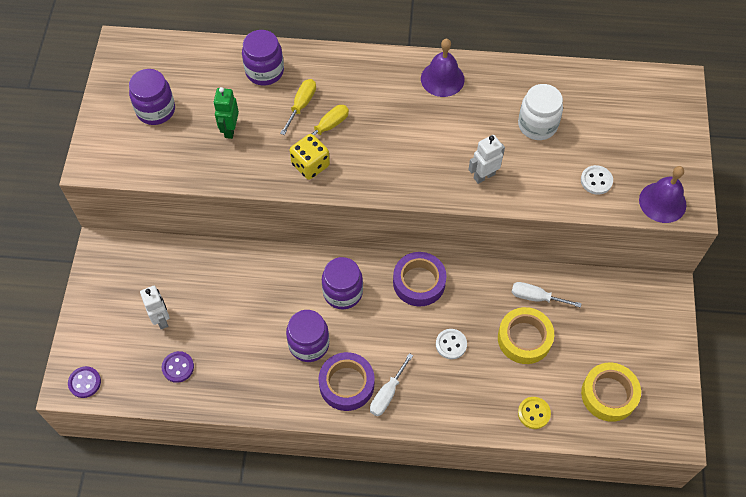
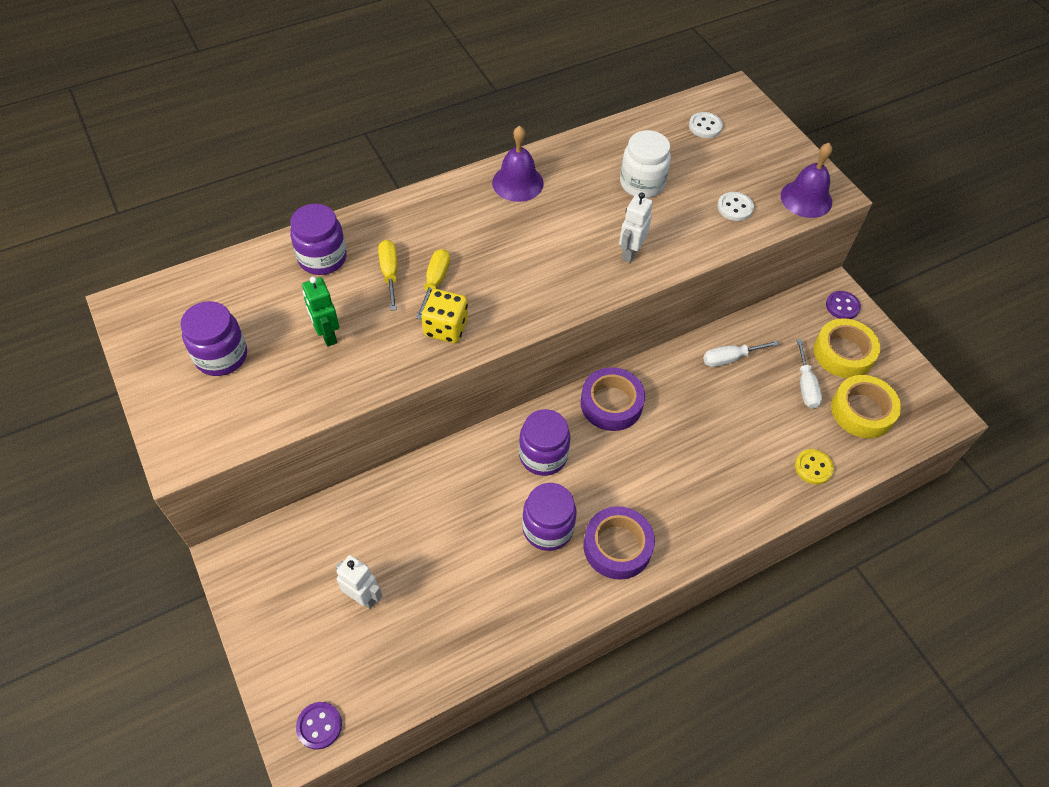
camera: 35 degrees left, 5 degrees down
purple button [162,351,194,383] -> purple button moved to [826,291,861,319]
white screwdriver [370,353,413,416] -> white screwdriver moved to [796,339,822,409]
white button [436,329,467,359] -> white button moved to [689,112,723,138]
yellow tape [498,307,554,364] -> yellow tape moved to [814,318,880,378]

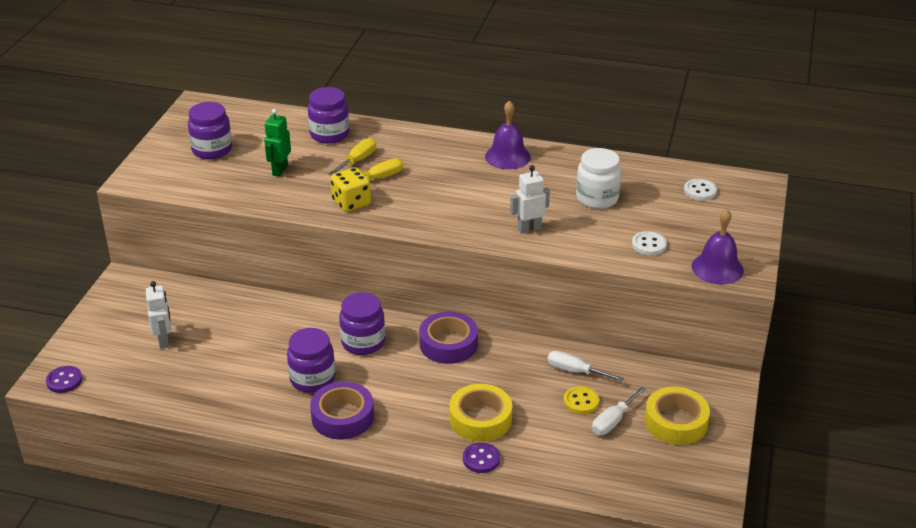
camera: 45 degrees right, 20 degrees down
yellow button [795,449,834,485] -> yellow button moved to [563,386,599,414]
purple button [826,291,861,319] -> purple button moved to [463,442,500,473]
yellow tape [831,375,901,438] -> yellow tape moved to [449,384,512,442]

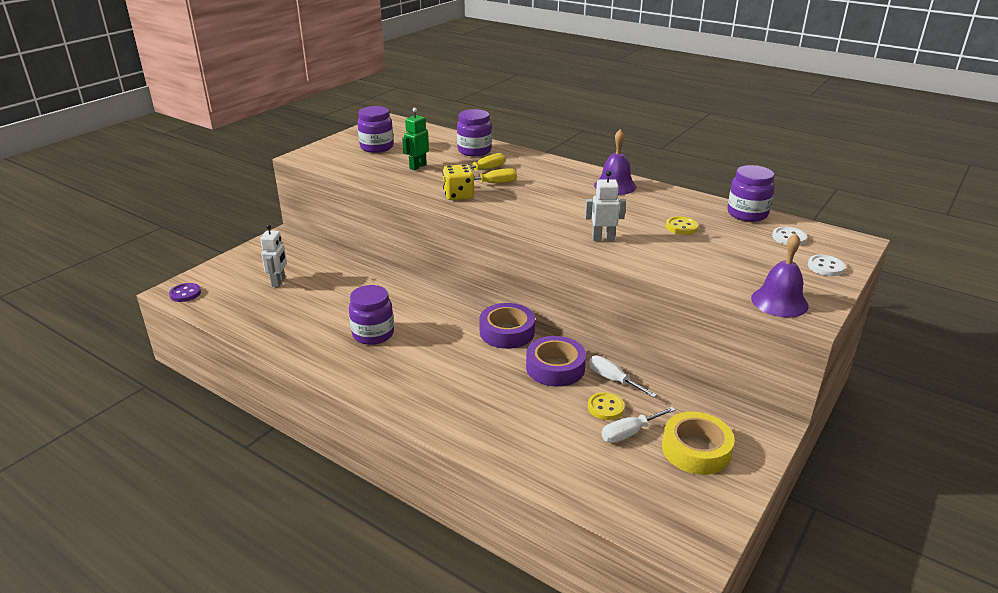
camera: 20 degrees right, 5 degrees down
purple tape [310,382,374,439] -> purple tape moved to [526,336,586,387]
purple jar [339,292,385,355] -> purple jar moved to [727,165,775,222]
yellow tape [449,384,512,442] -> none
purple button [463,442,500,473] -> none
white jar [576,148,621,209] -> yellow button [666,216,698,235]
white button [632,231,667,255] -> white button moved to [808,255,846,276]

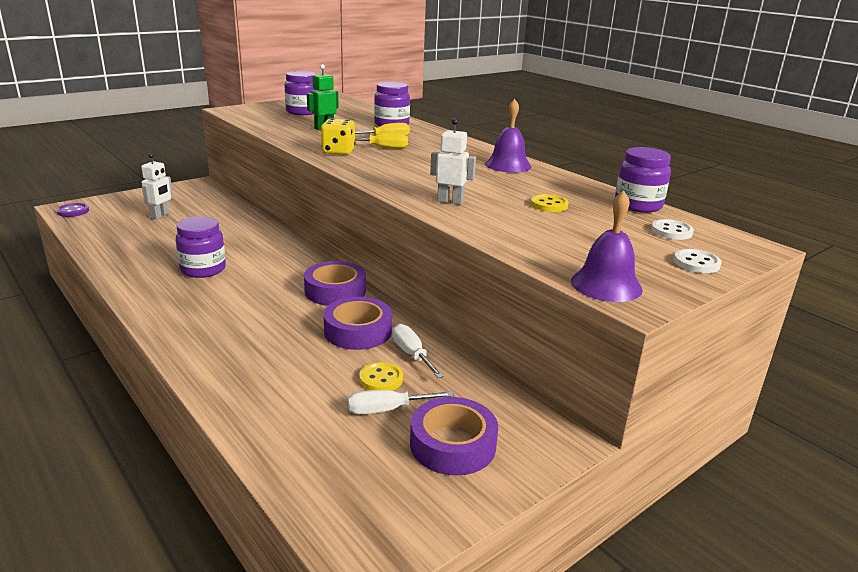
camera: 15 degrees right, 5 degrees down
yellow tape [662,412,735,475] -> purple tape [410,397,498,475]

